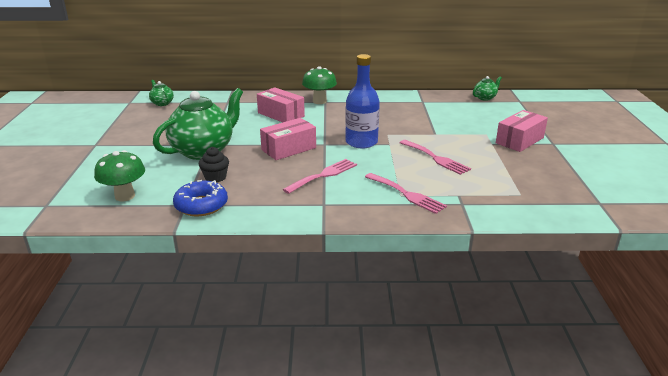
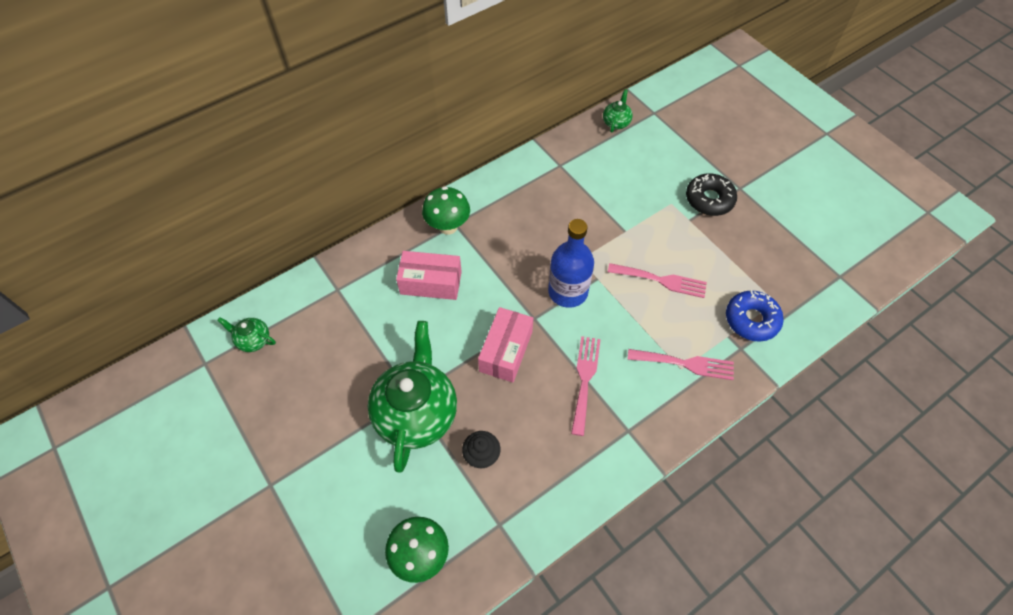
camera: 35 degrees left, 30 degrees up
blue donut [173,180,228,216] -> blue donut moved to [726,290,784,342]
pink box [496,110,548,152] -> black donut [686,173,737,216]

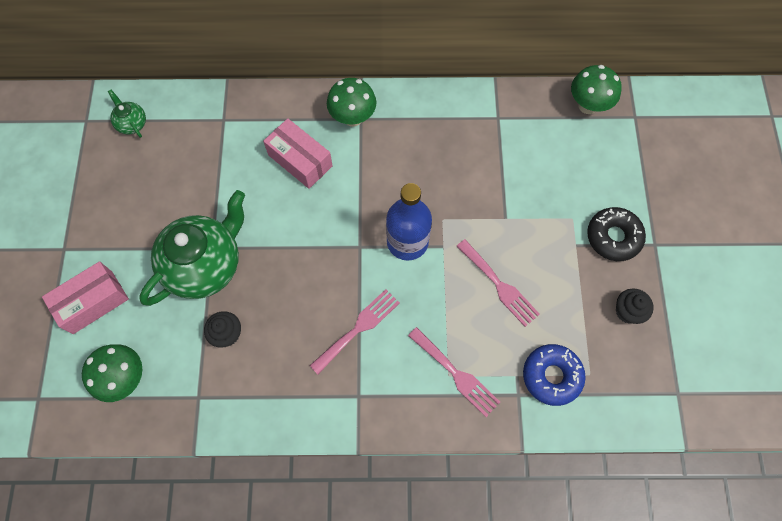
camera: 35 degrees right, 10 degrees up
pink box [478,307,533,382] -> pink box moved to [42,261,129,334]
green teapot [603,89,633,132] -> green mushroom [571,65,622,114]
none -> black cupcake [616,289,654,324]

